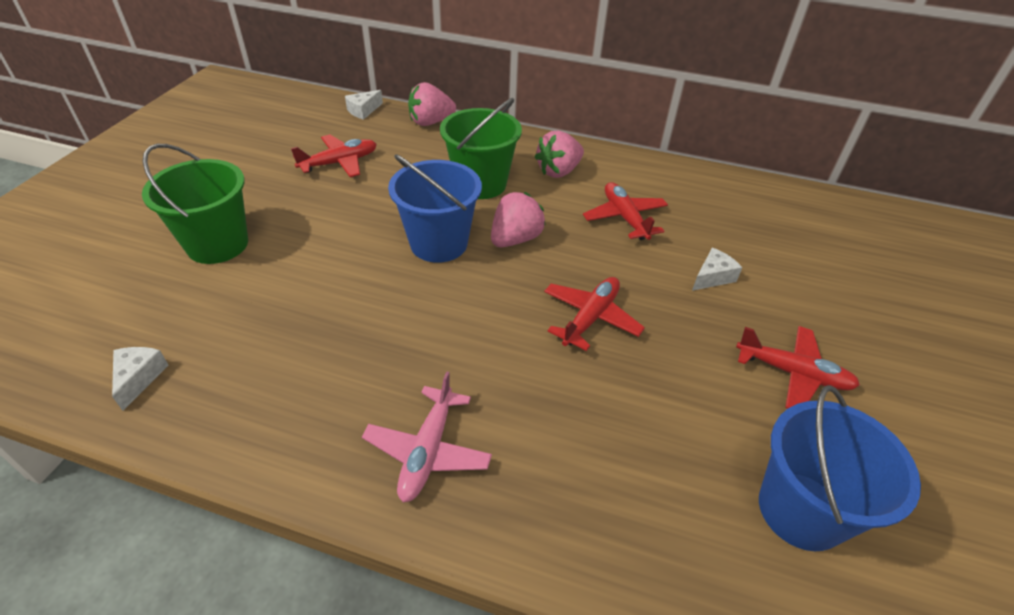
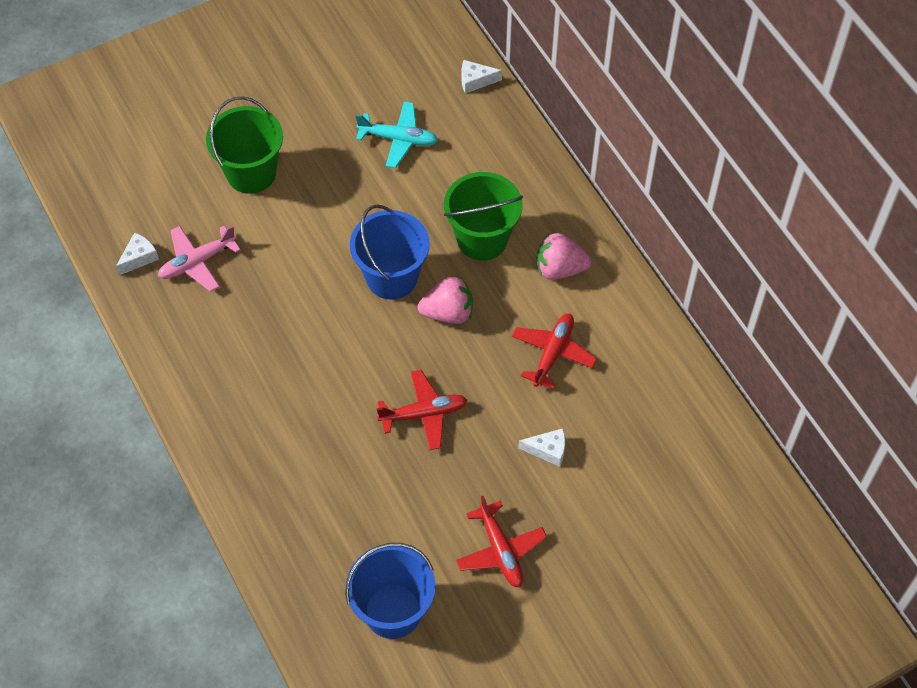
camera: 45 degrees right, 15 degrees up
red plane [291,135,377,177] -> turquoise plane [356,102,438,168]
pink plane [362,371,492,502] -> pink plane moved to [158,225,241,292]
pink strawberry [408,82,456,126] -> none

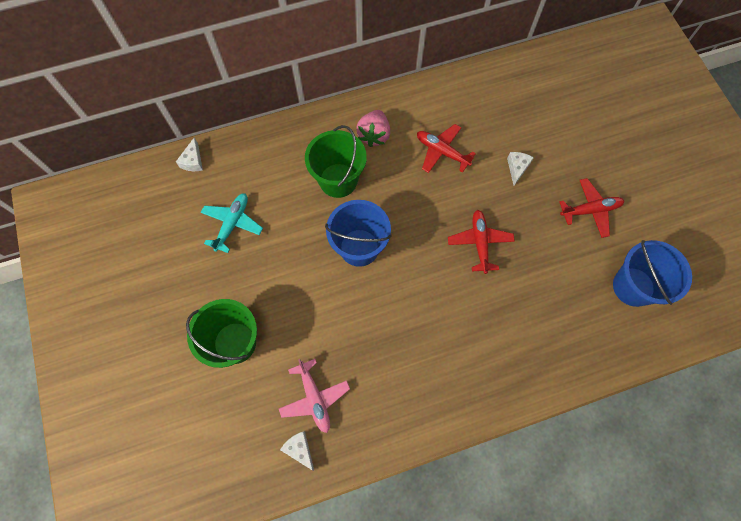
camera: 80 degrees left, 10 degrees up
pink strawberry [417,276,473,324] -> none

